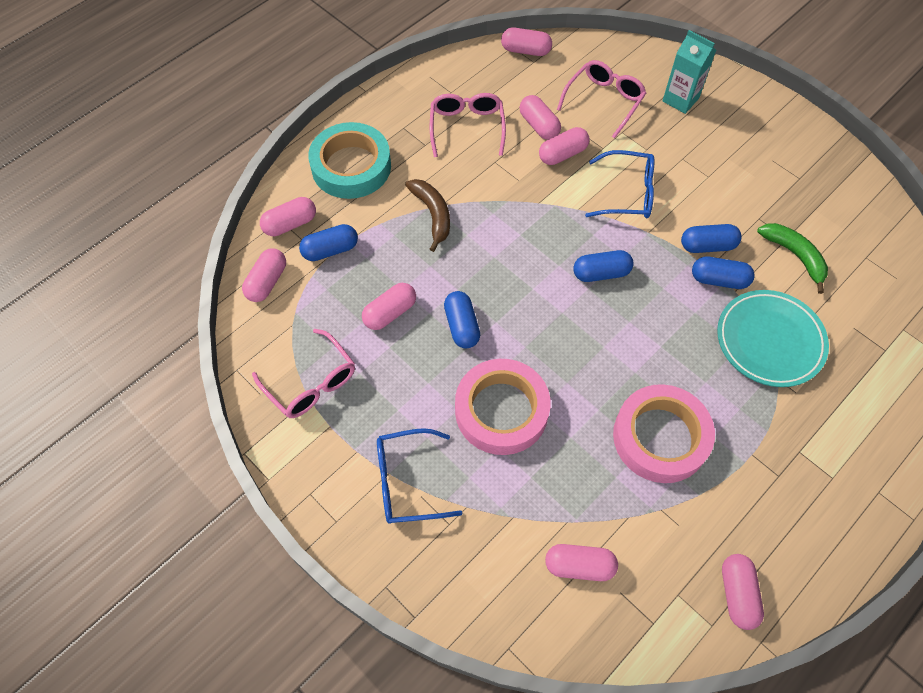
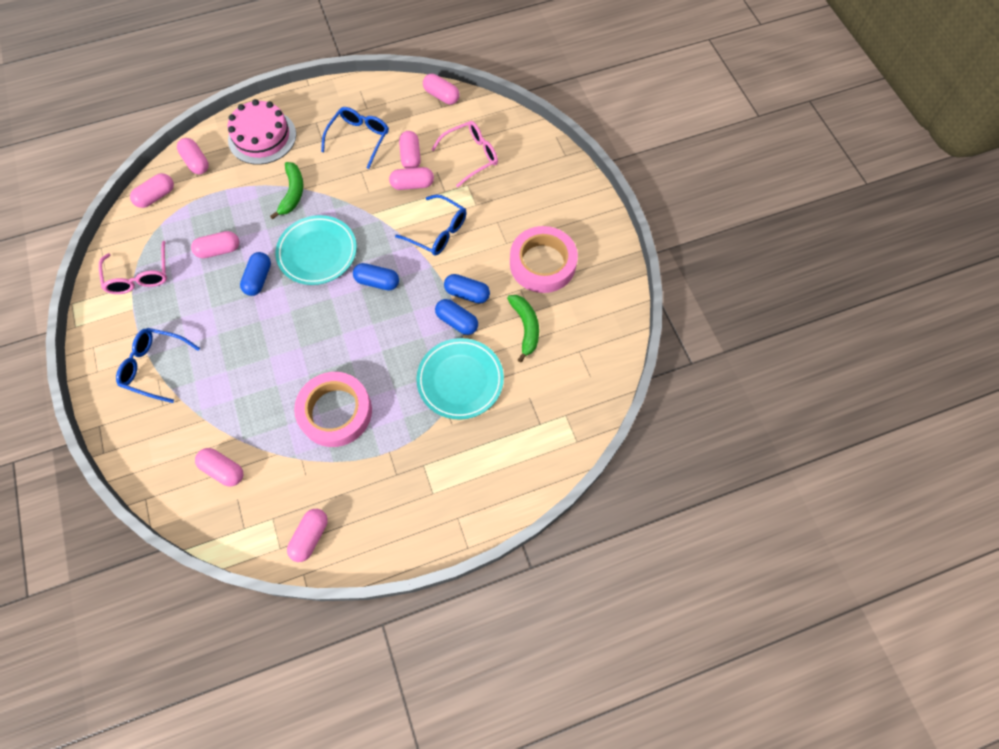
camera: 25 degrees right, 5 degrees up
pink capsule [260,197,316,236] -> pink capsule turned 60 degrees clockwise [177,138,209,174]
blue capsule [299,224,358,261] -> none
turquoise tape [308,122,391,199] -> pink cake [228,99,296,165]
brown banana [405,179,450,252] -> green banana [270,162,304,219]
pink glasses [430,93,506,157] -> blue glasses [321,107,389,169]
pink tape [455,359,551,455] -> pink tape moved to [510,226,578,293]
turquoise carton [662,30,716,114] -> none
none -> turquoise plate [275,215,357,285]

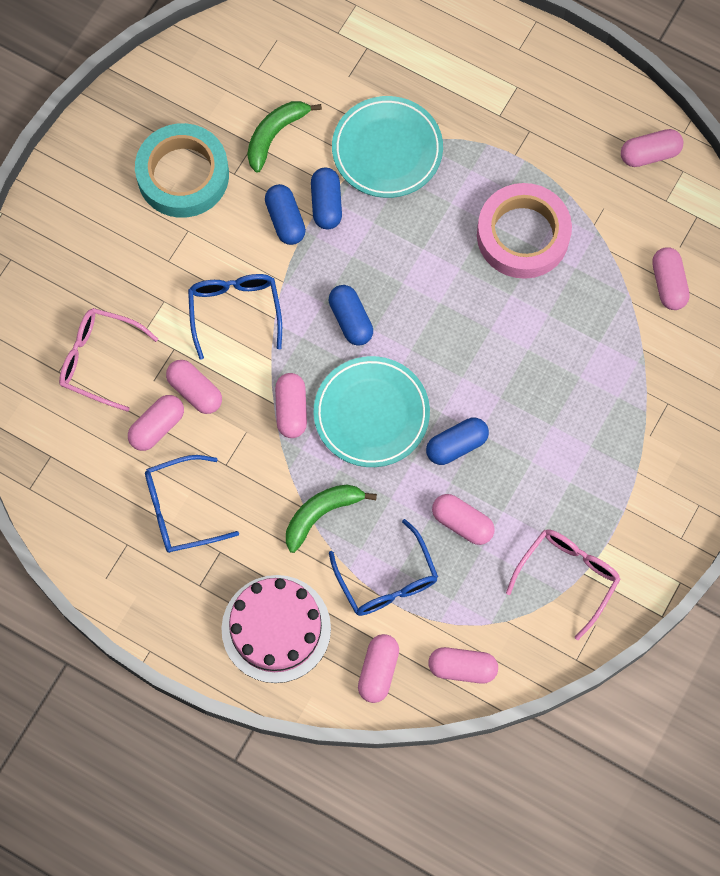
camera: 130 degrees left, 5 degrees up
blue glasses [116,328,200,403] -> blue glasses moved to [329,519,438,616]
pink capsule [423,74,460,105] -> pink capsule moved to [275,373,307,438]
pink tape [510,226,578,293] -> turquoise tape [135,123,229,218]

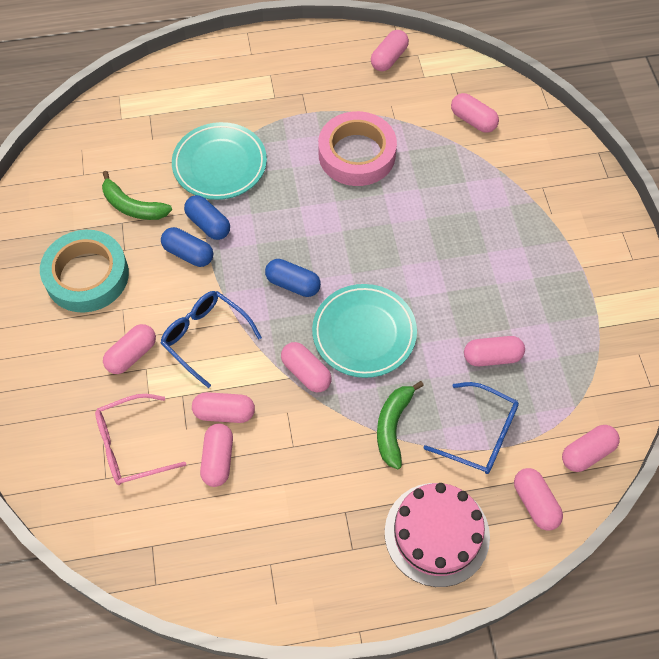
camera: 40 degrees left, 10 degrees down
blue glasses [145,455,239,553] -> none
green banana [247,101,322,173] -> green banana turned 60 degrees counterclockwise [102,171,172,220]
blue capsule [426,418,489,465] -> none
pink glasses [506,529,621,640] -> none
none -> pink capsule [103,324,156,374]

